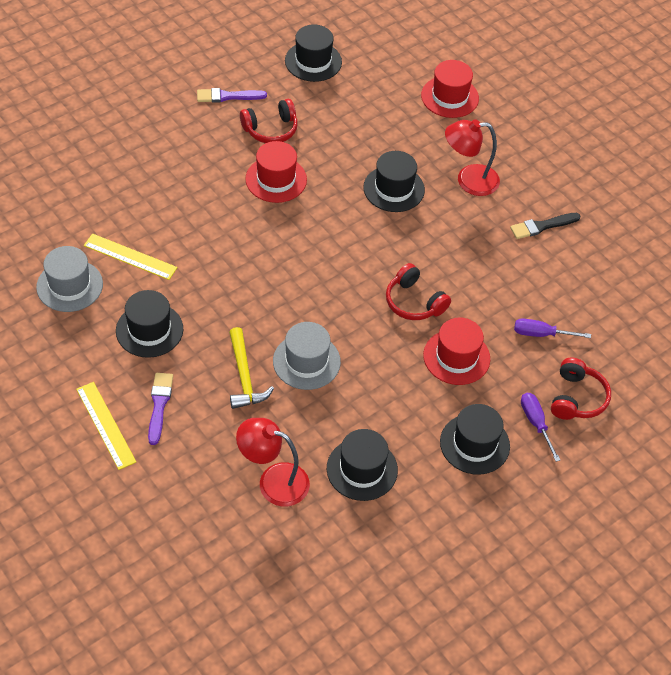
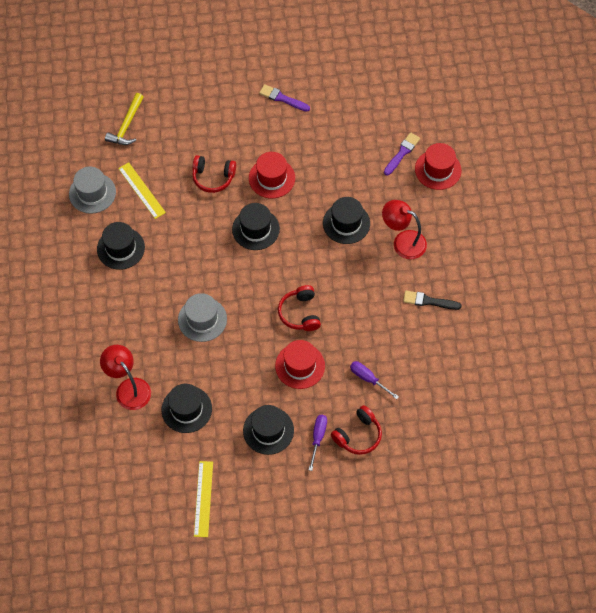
camera: 35 degrees right, 10 degrees up
yellow ruler [76,382,136,470] -> yellow ruler moved to [194,461,213,537]
purple brush [148,373,173,445] -> purple brush moved to [384,132,420,176]
yellow hammer [229,327,274,409] -> yellow hammer moved to [105,93,144,145]
red headphones [240,99,298,143] -> red headphones moved to [192,155,236,193]
black hat [285,24,342,82] -> black hat moved to [232,203,280,250]

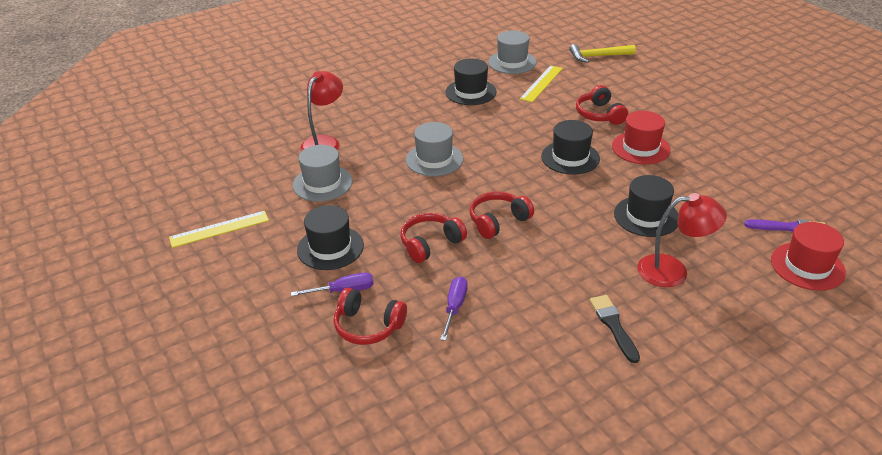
camera: 65 degrees right, 25 degrees down
black hat [161,384,212,433] -> grey hat [292,145,353,202]
purple brush [259,84,310,112] -> none
red hat [275,340,325,389] -> red headphones [400,213,467,263]
red lamp [382,200,427,259] -> red lamp turned 90 degrees clockwise [637,193,727,287]

